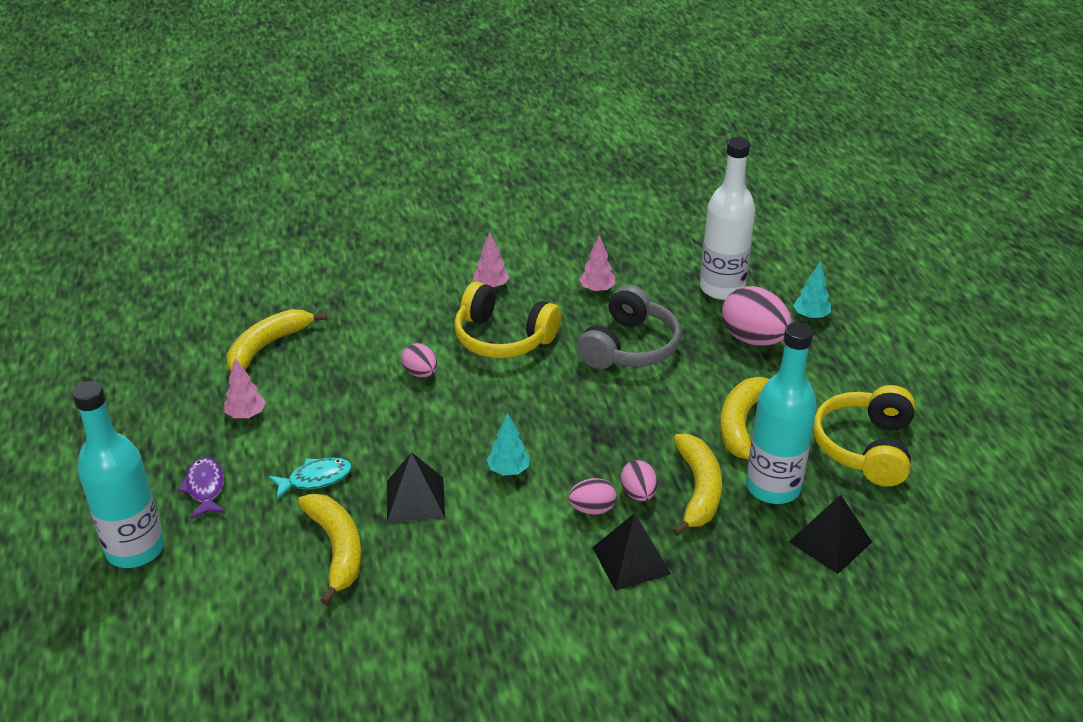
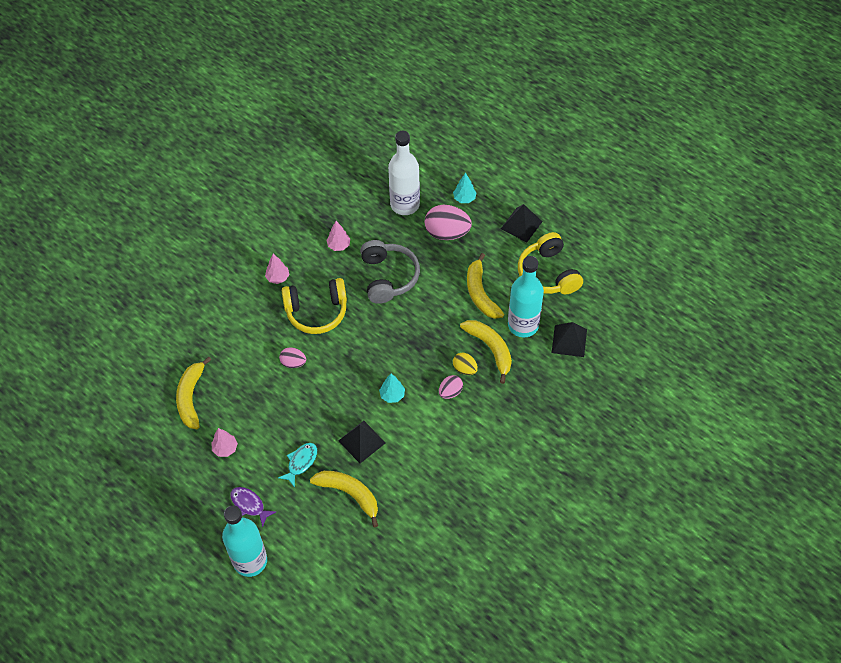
camera: 35 degrees left, 20 degrees up
black pyramid [592,513,671,591] -> black pyramid moved to [501,204,543,242]
pink egg [621,460,657,501] -> yellow egg [453,353,478,375]

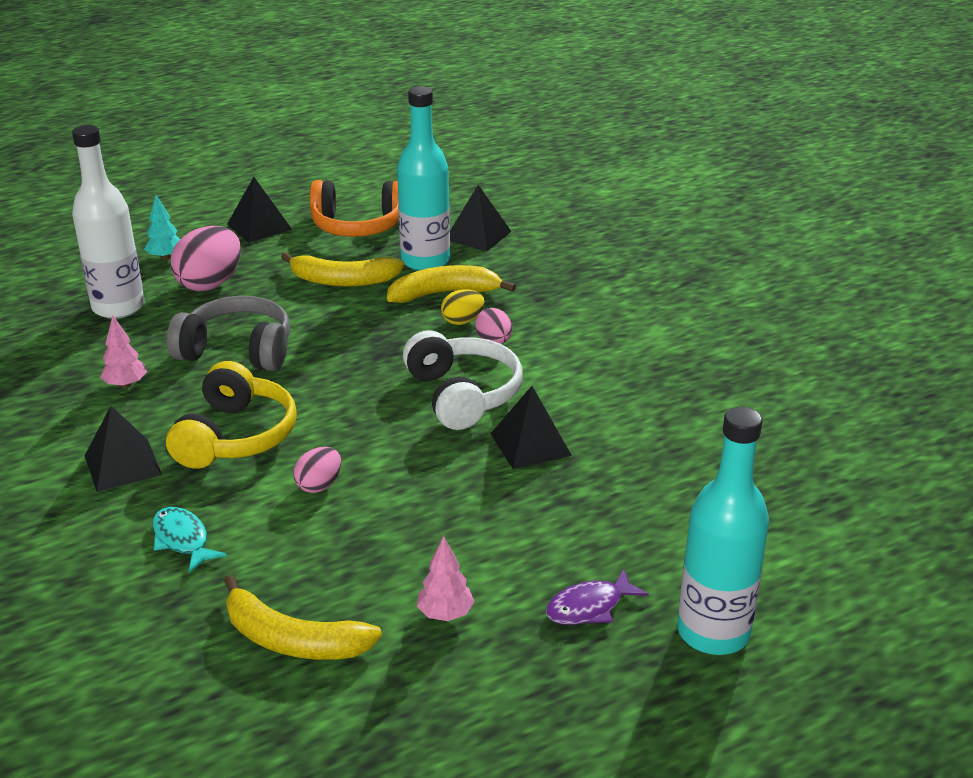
camera: 70 degrees left, 25 degrees down
pink tree [265,254,290,284] -> black pyramid [85,406,162,492]
turquoise fish [278,443,317,488] -> turquoise fish moved to [152,507,227,573]
yellow banana [310,471,378,528] -> none
turquoise tree [379,374,405,403] -> white headphones [403,330,523,430]
yellow headphones [518,232,583,294] -> orange headphones [310,180,399,237]

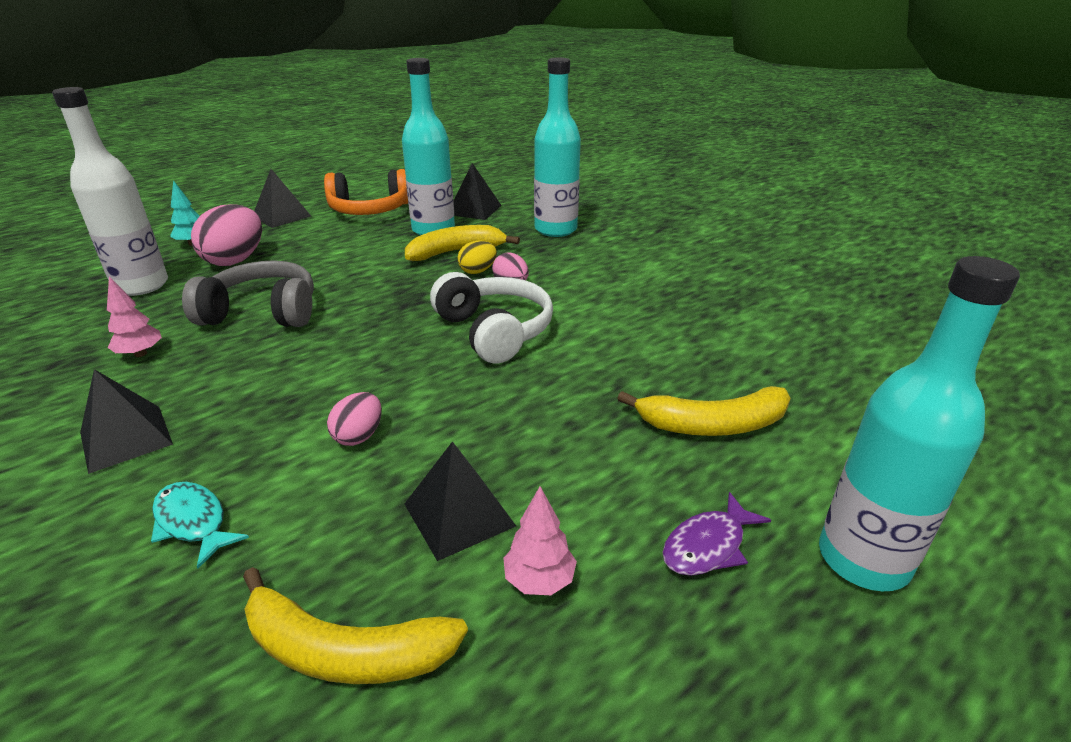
camera: 10 degrees left, 0 degrees up
yellow headphones [166,361,297,469] -> none
yellow banana [281,252,405,287] -> yellow banana moved to [617,386,790,436]
black pyramid [490,386,572,469] -> black pyramid moved to [404,441,516,561]
none -> turquoise bottle [534,57,581,237]

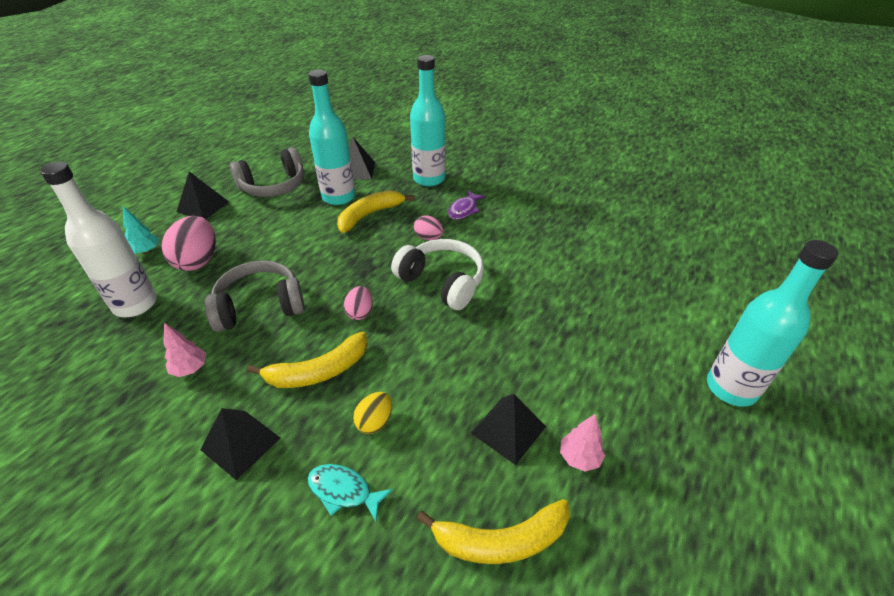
camera: 20 degrees left, 10 degrees up
orange headphones [324,169,408,215] -> grey headphones [230,147,304,197]
pink egg [327,392,382,446] -> pink egg moved to [344,286,373,320]
yellow egg [457,241,497,274] -> yellow egg moved to [353,392,392,434]
yellow banana [617,386,790,436] -> yellow banana moved to [247,332,367,388]
purple fish [662,492,771,576] -> purple fish moved to [448,190,486,220]

